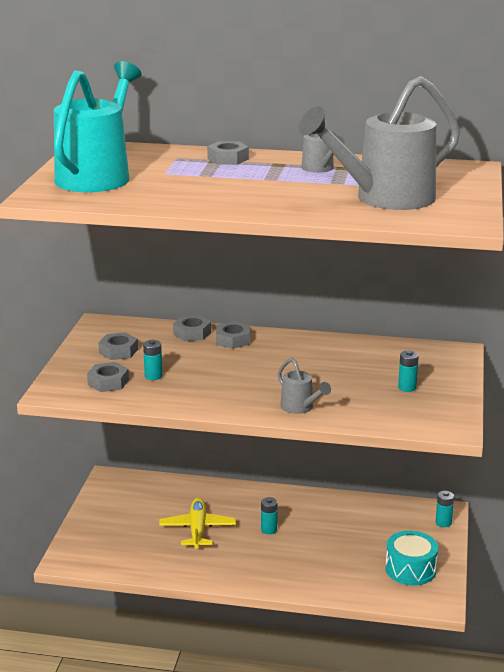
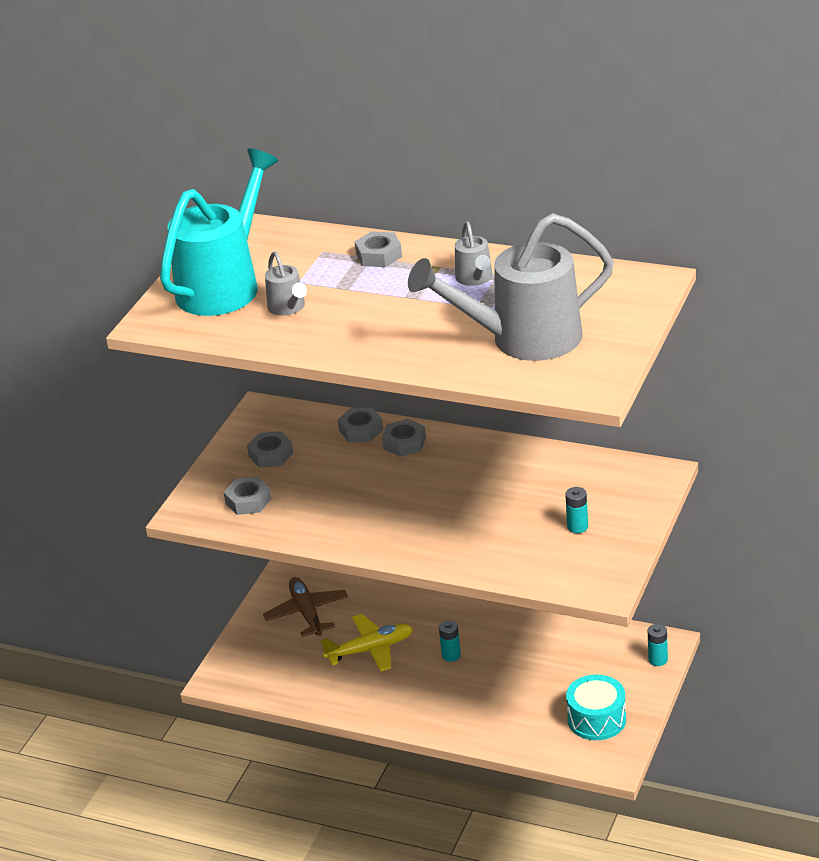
camera: 15 degrees right, 10 degrees up
turquoise battery [143,340,162,380] -> none
yellow plane [159,497,236,549] -> yellow plane turned 60 degrees clockwise [321,614,413,671]
grey watering can [278,358,331,414] -> grey watering can moved to [265,251,307,315]
none -> brown plane [263,577,348,637]

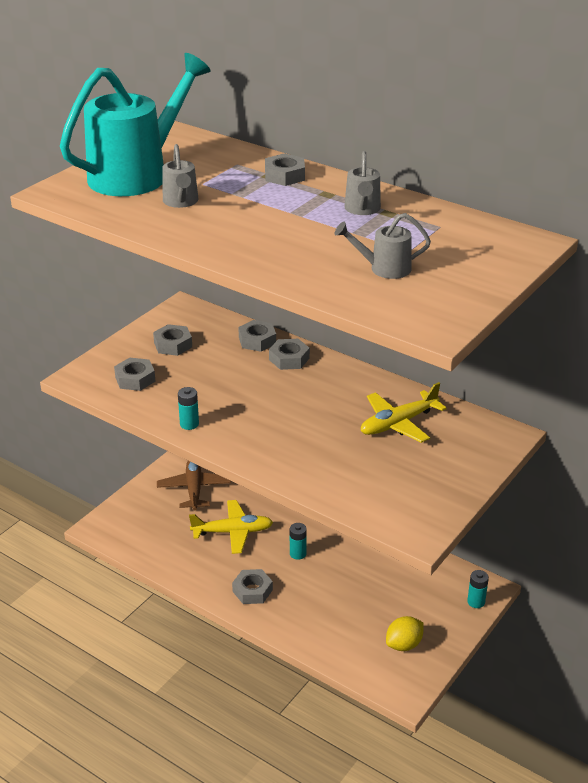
camera: 10 degrees right, 0 degrees up
grey watering can [408,213,614,361] -> grey watering can [335,213,431,279], size x0.45
turquoise battery [565,487,588,533] -> turquoise battery moved to [178,387,199,430]
turquoise drum [566,675,626,740] -> yellow lemon [386,616,424,651]
none -> grey nut [232,569,273,604]
none -> yellow plane [361,382,447,443]

